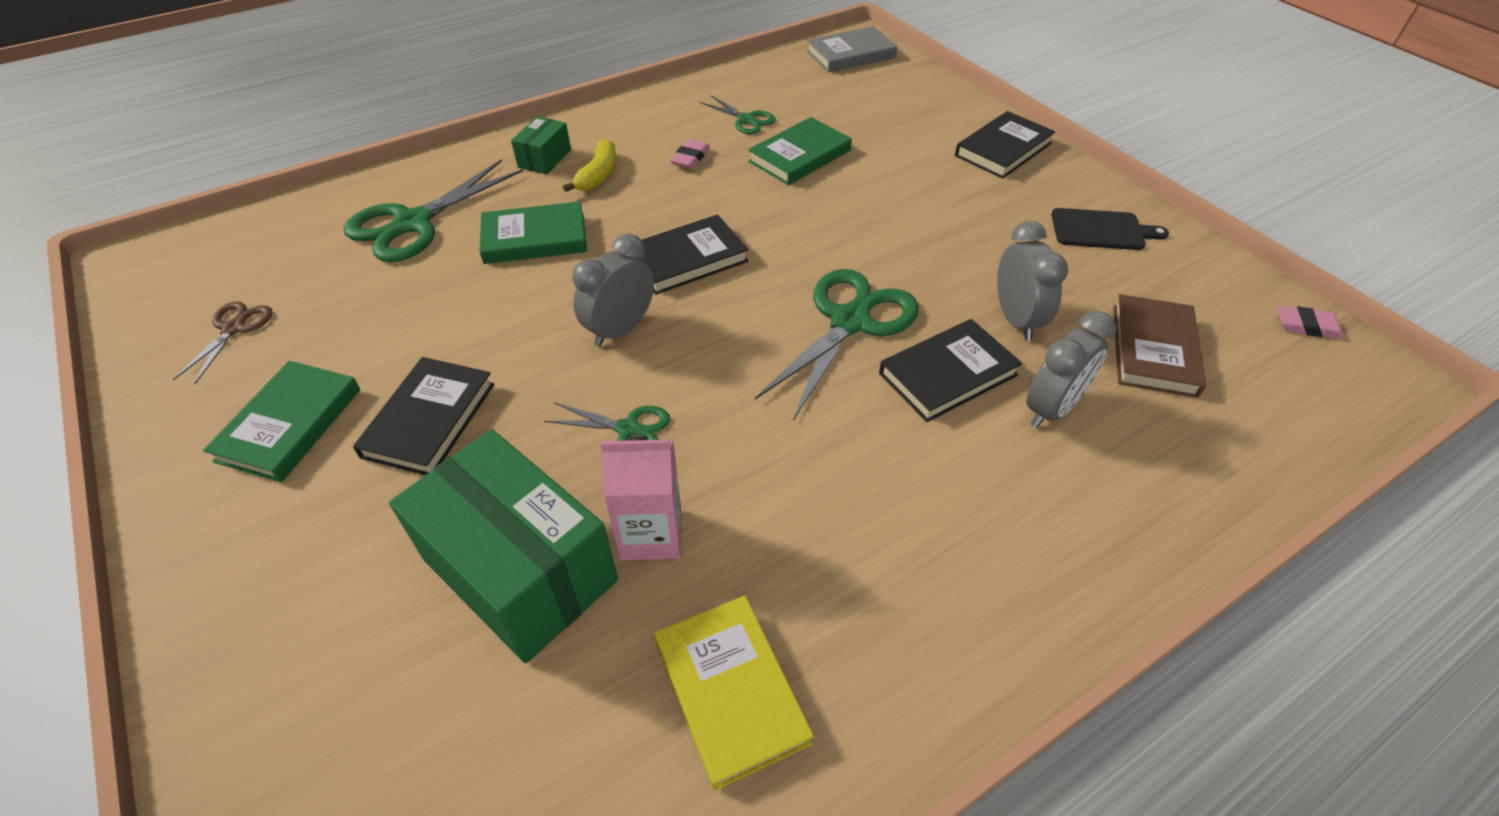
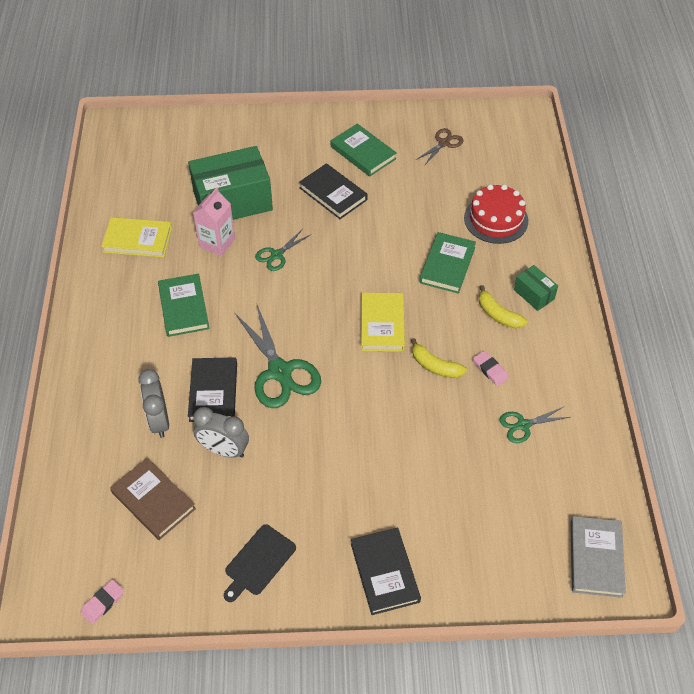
camera: 120 degrees right, 5 degrees up
brown scissors [173,301,273,384] -> brown scissors turned 90 degrees counterclockwise [416,128,463,166]
green scissors [344,159,523,262] -> red cake [464,184,528,244]
grey clock [572,234,654,347] -> none
black book [639,215,749,295] -> yellow book [361,293,405,352]
green book [748,117,852,185] -> green book moved to [158,274,210,337]
none -> yellow banana [411,338,467,378]

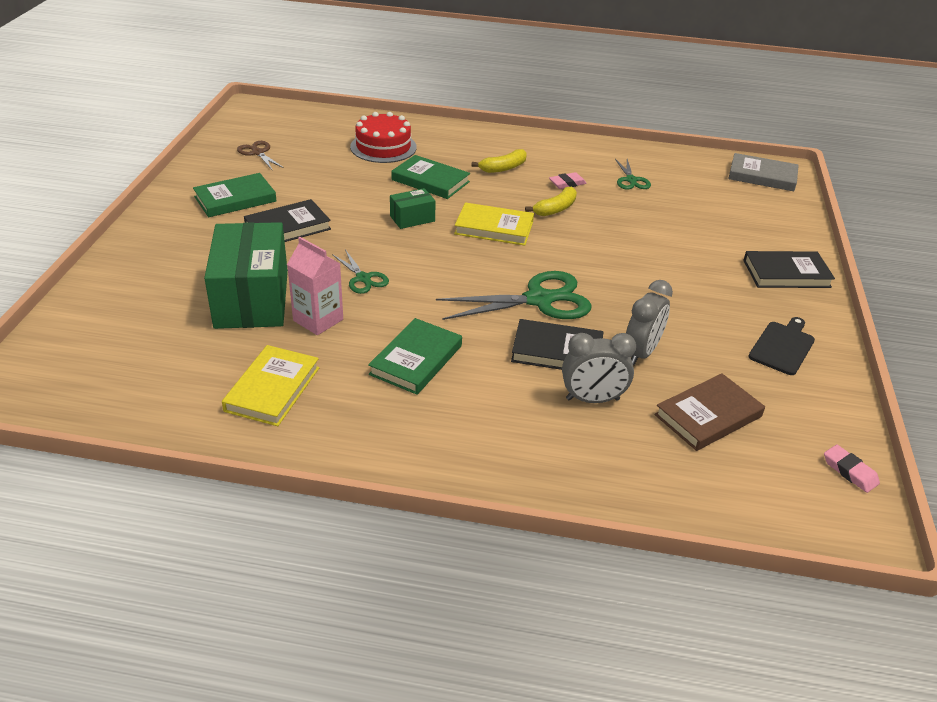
camera: 80 degrees left, 15 degrees down
green book [158,274,210,337] -> green book turned 60 degrees counterclockwise [368,318,462,395]
black cutting board [224,524,296,602] -> black cutting board turned 105 degrees counterclockwise [748,317,815,375]
green box [514,265,558,311] -> green box moved to [390,188,436,229]

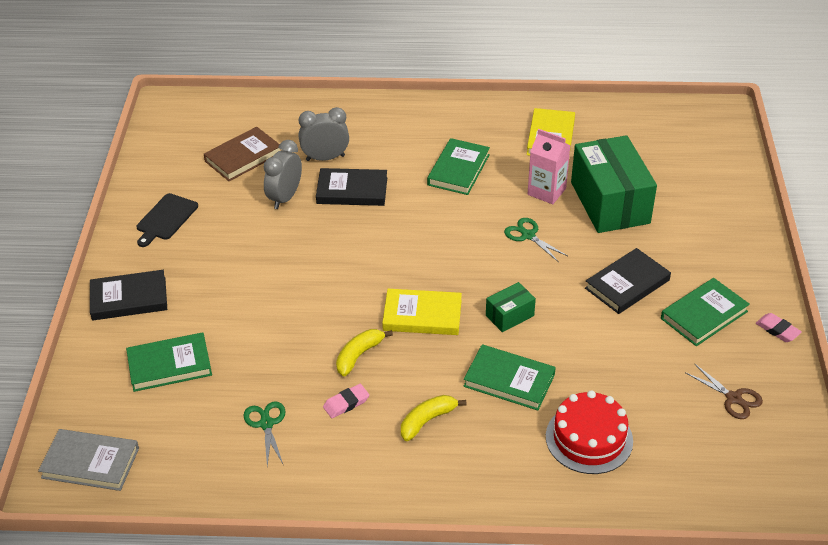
camera: 175 degrees right, 5 degrees up
green scissors [436,271,592,320] -> none
pink eraser [824,445,880,493] -> pink eraser moved to [756,313,802,342]
none -> green book [126,332,212,392]

